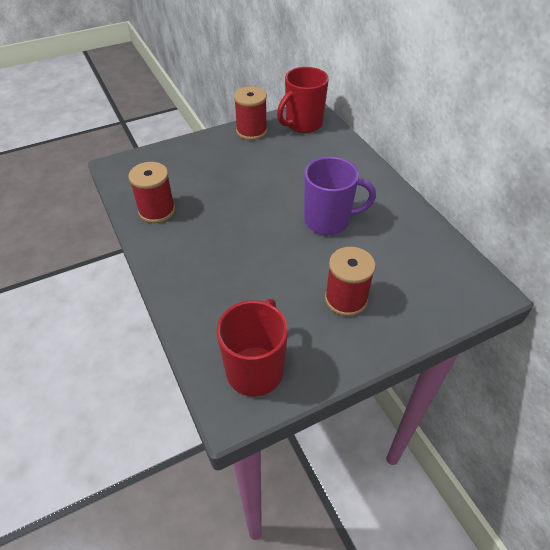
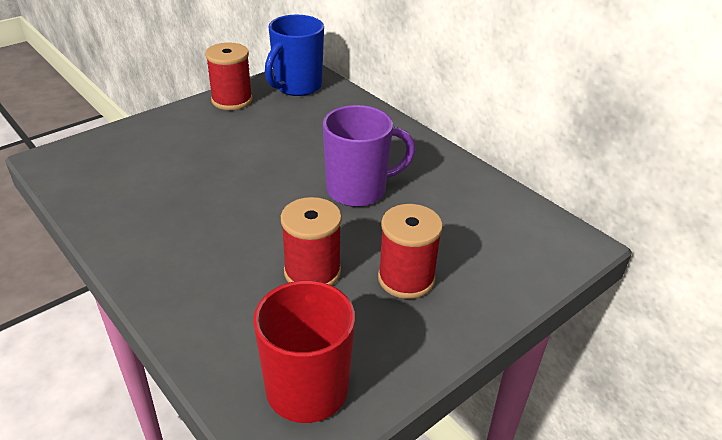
camera: 15 degrees left, 10 degrees down
red spool [128,162,175,223] -> red spool moved to [281,197,342,286]
red mug [277,67,329,133] -> blue mug [265,15,324,96]

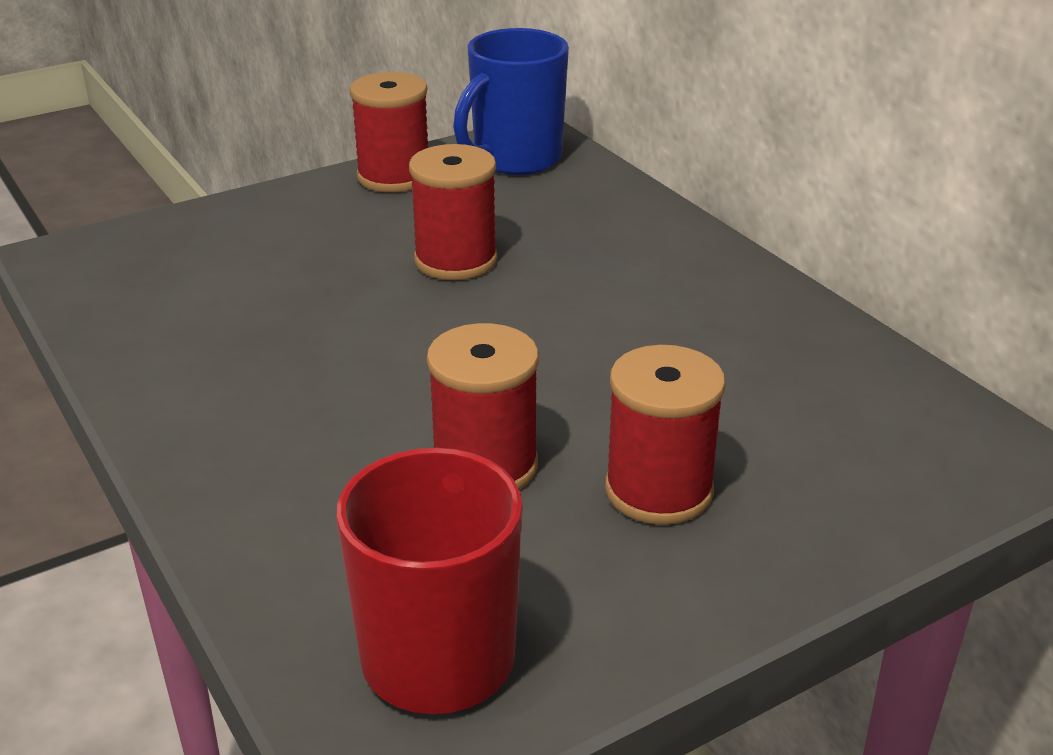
camera: 10 degrees right, 5 degrees down
purple mug [323,105,415,207] -> none
none -> red spool [409,144,498,280]

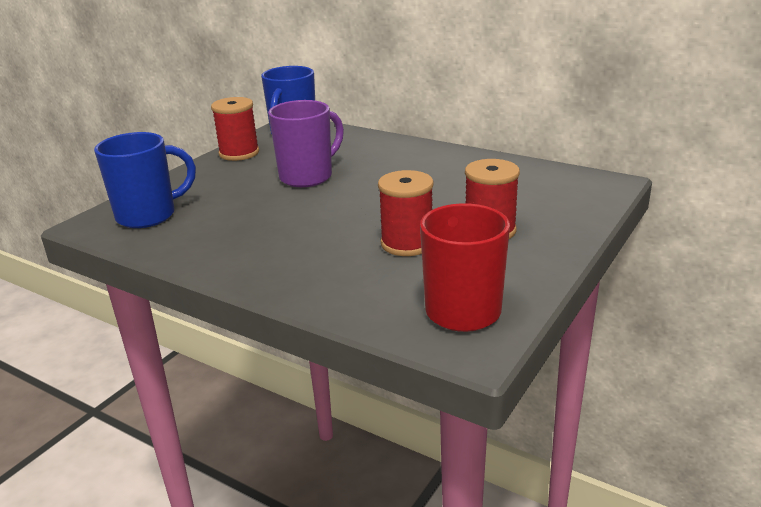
camera: 25 degrees left, 5 degrees down
red spool [409,144,498,280] -> purple mug [268,100,344,187]
none -> blue mug [94,132,196,228]

